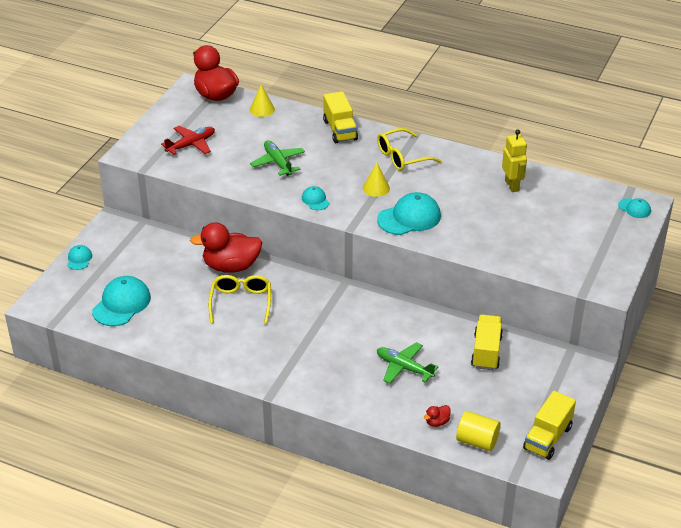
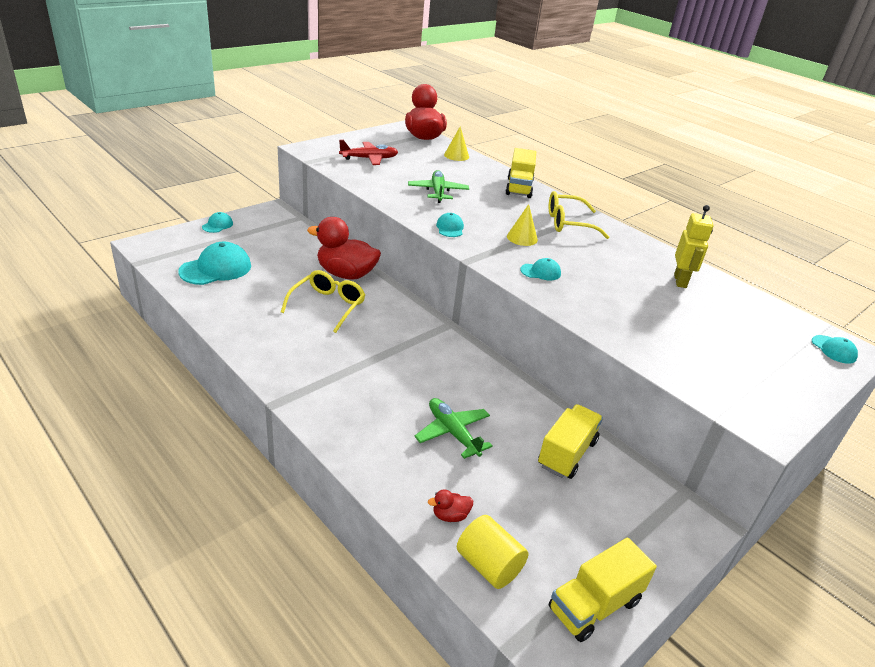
camera: 20 degrees right, 5 degrees down
turquoise cap [377,192,441,235] -> turquoise cap [520,258,561,281], size x0.51

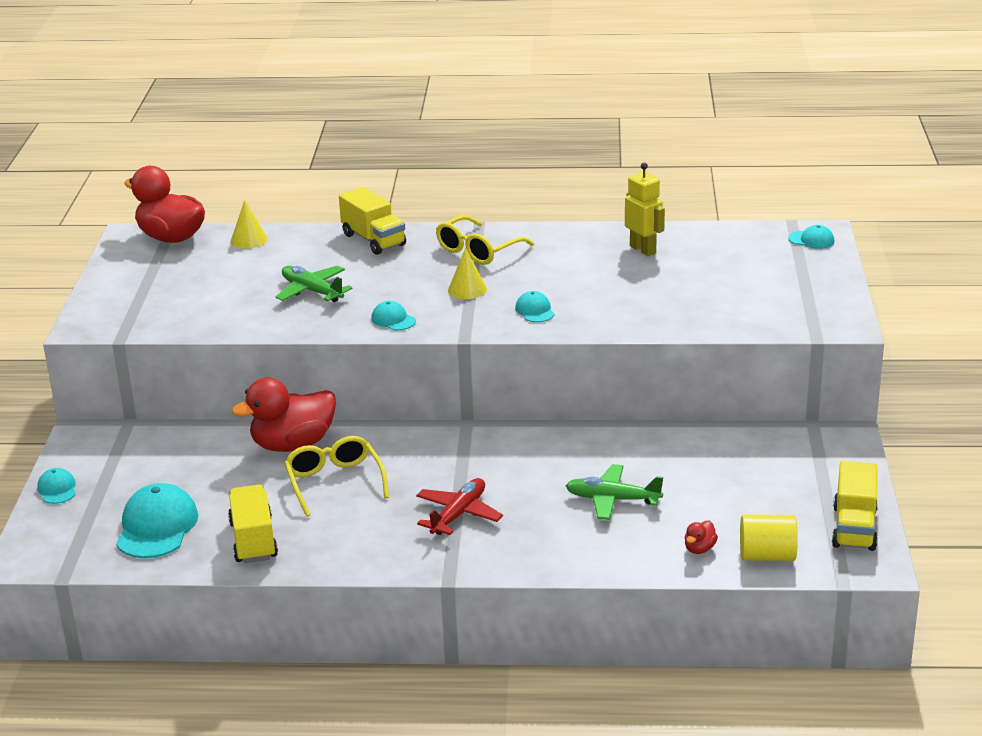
camera: 40 degrees left, 5 degrees down
red plane [339,140,398,165] -> red plane moved to [416,478,503,535]
turquoise cap [520,258,561,281] -> turquoise cap turned 60 degrees counterclockwise [515,291,555,322]
yellow truck [538,404,603,479] -> yellow truck moved to [228,485,278,563]

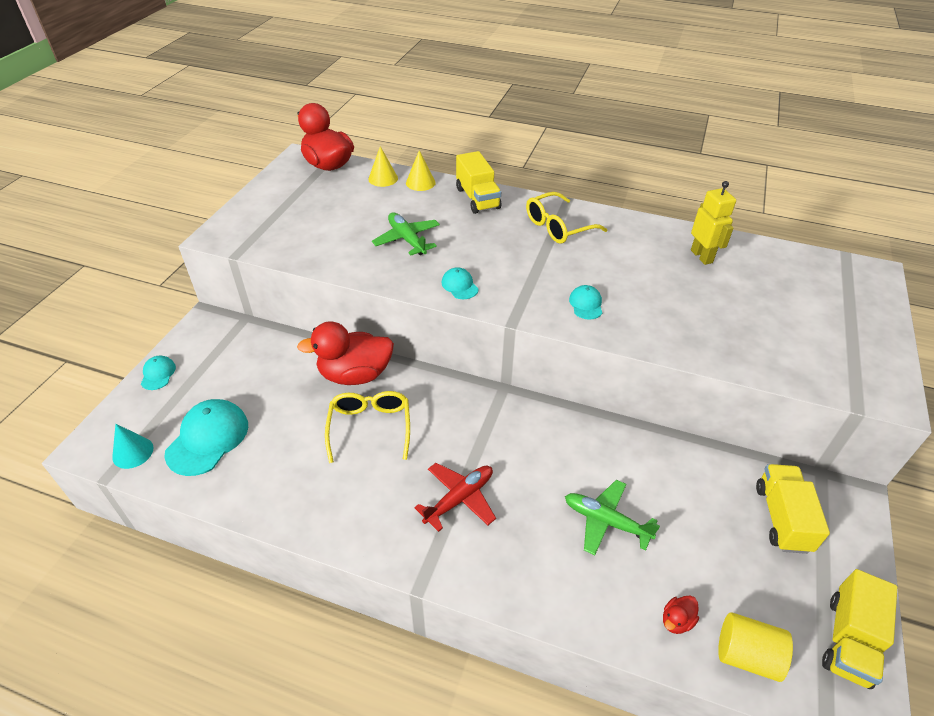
camera: 15 degrees right, 15 degrees up
yellow truck [228,485,278,563] -> yellow truck moved to [756,464,830,554]
yellow cone [448,248,487,299] -> yellow cone moved to [406,150,436,191]
turquoise cap [788,225,834,249] -> none
none -> turquoise cone [112,424,153,469]

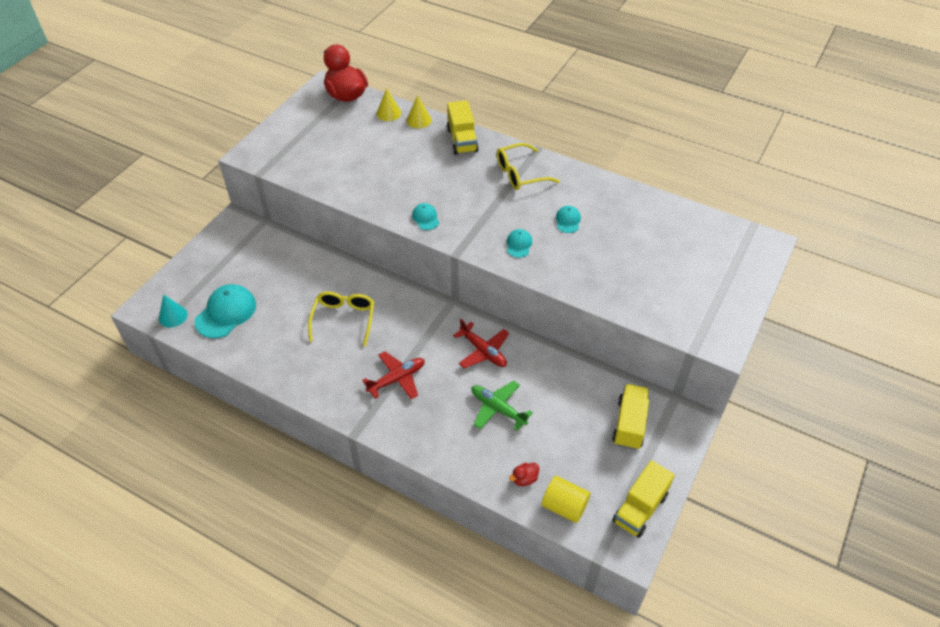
camera: 10 degrees right, 5 degrees up
turquoise cap [141,356,176,390] -> turquoise cap moved to [556,206,581,233]
red duck [297,322,394,385] -> none
green plane [372,212,440,256] -> none
yellow robot [691,181,736,265] -> none
none -> red plane [453,319,509,368]

